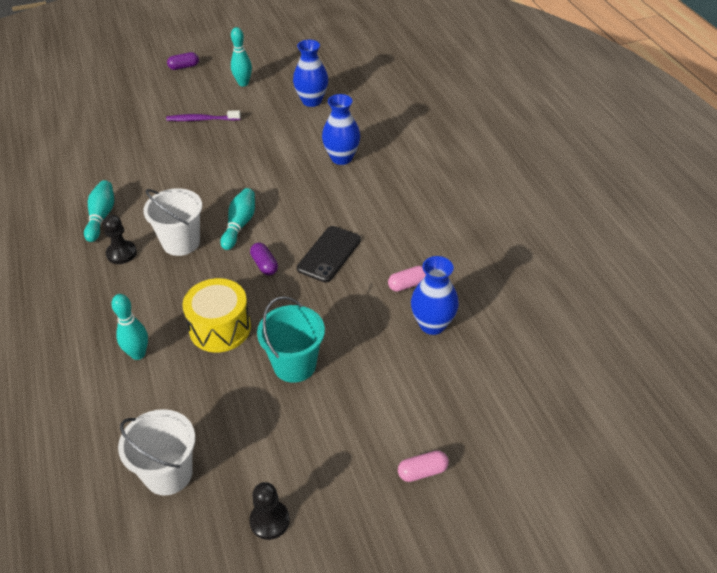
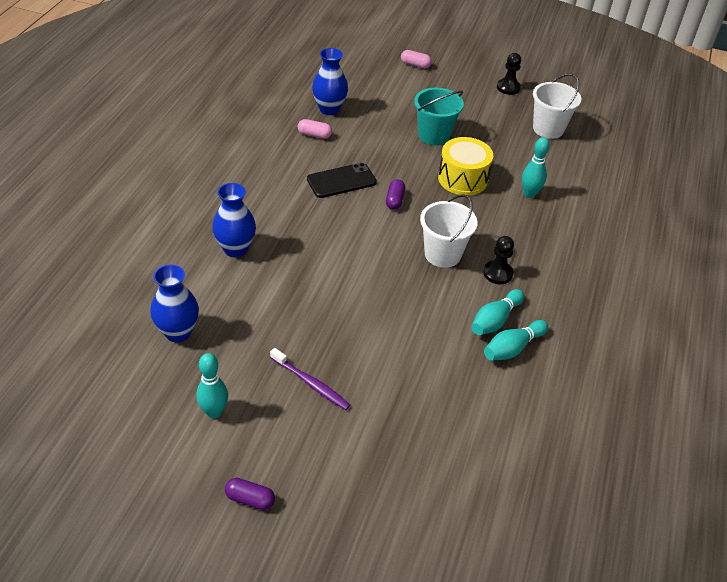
camera: 145 degrees left, 0 degrees up
turquoise bowling pin [220,188,255,250] -> turquoise bowling pin moved to [484,320,548,360]

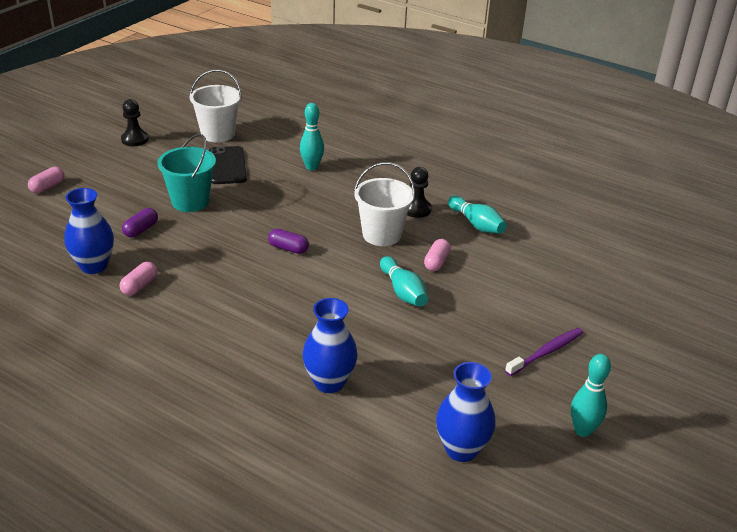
camera: 75 degrees left, 10 degrees down
purple capsule [225,478,275,510] -> purple capsule moved to [122,208,158,238]
black phone [307,163,377,198] -> black phone moved to [209,146,247,184]
yellow drum [438,137,493,196] -> none
turquoise bowling pin [484,320,548,360] -> turquoise bowling pin moved to [380,256,428,307]
none -> pink capsule [424,239,451,271]

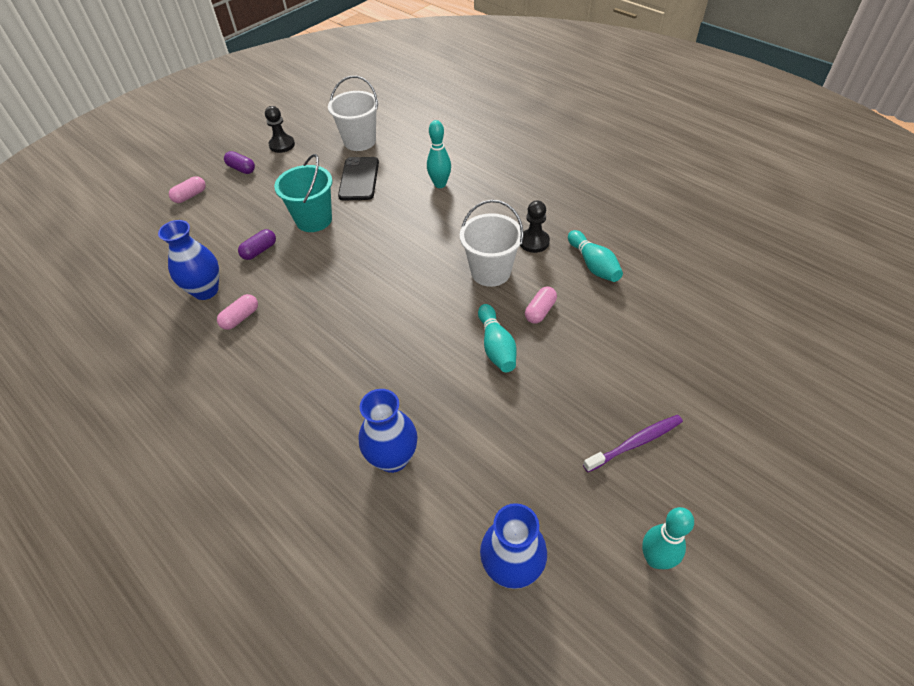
camera: 15 degrees right, 15 degrees up
purple capsule [268,229,309,254] -> purple capsule moved to [224,151,255,174]

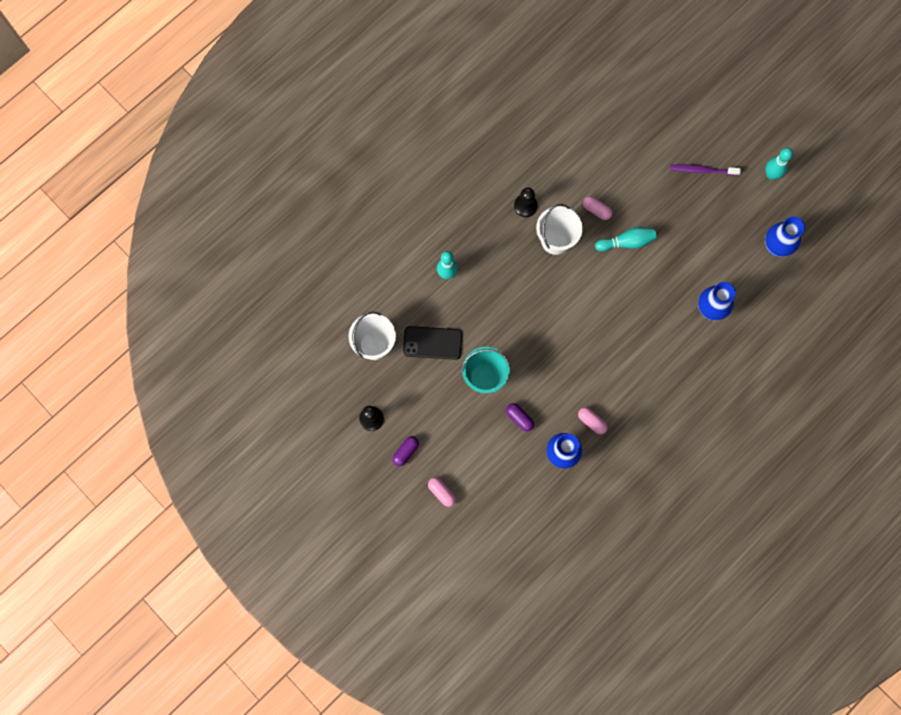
camera: 90 degrees left, 25 degrees up
turquoise bowling pin [568,230,623,282] -> none
purple toothbrush [583,415,683,472] -> purple toothbrush turned 60 degrees counterclockwise [670,164,741,176]

